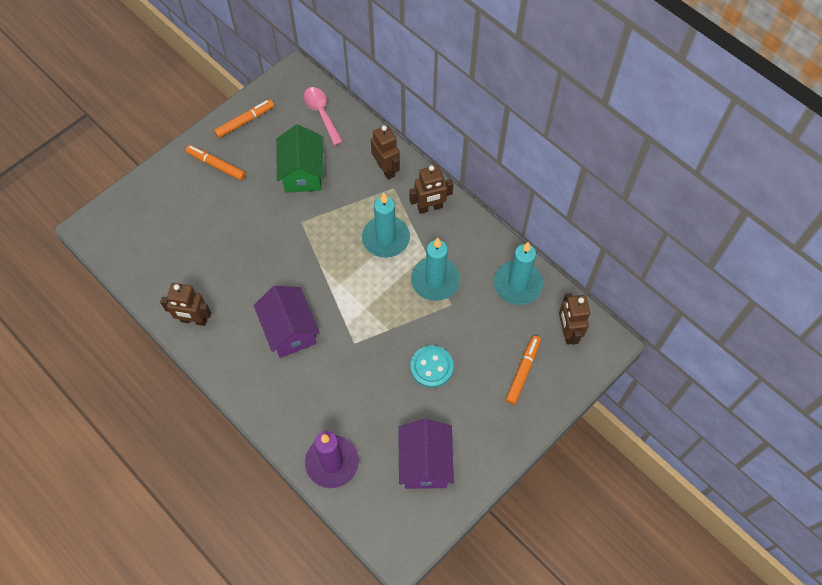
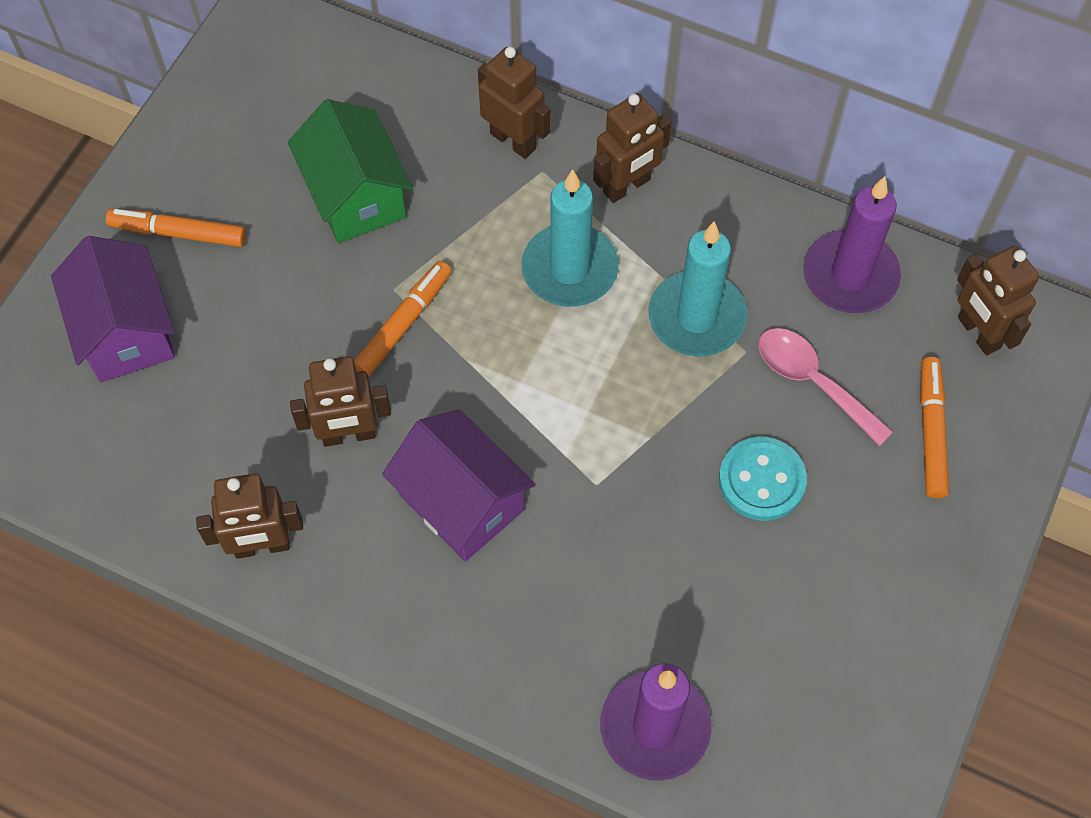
camera: 20 degrees left, 0 degrees up
orange marker [214,99,274,138] -> orange marker moved to [354,261,452,377]
pink spoon [304,87,343,146] -> pink spoon moved to [758,328,894,446]
purple house [398,419,454,489] -> purple house moved to [51,236,175,382]
turquoise candle [494,242,543,305] -> purple candle [803,177,901,313]
none -> brown robot [290,356,391,447]

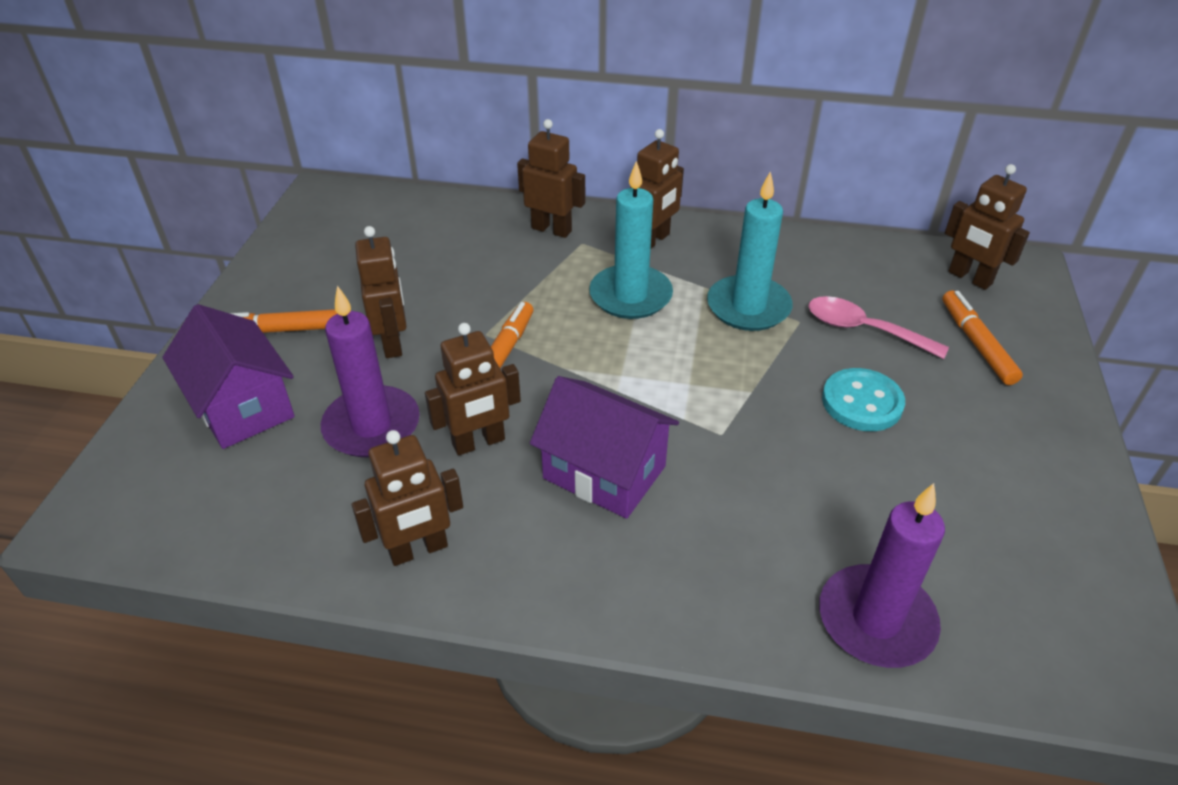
camera: 15 degrees left, 20 degrees down
green house [288,99,413,243] -> none
purple candle [803,177,901,313] -> purple candle moved to [321,286,420,457]
none -> brown robot [355,226,407,358]

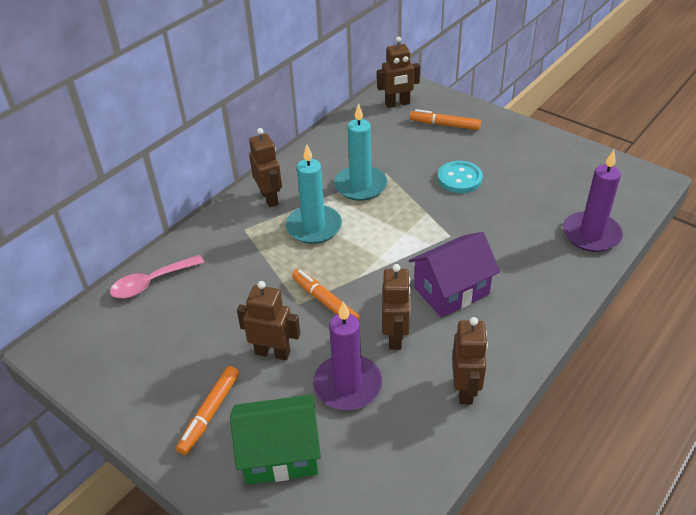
camera: 60 degrees left, 0 degrees up
purple house [162,304,295,449] -> green house [230,395,321,485]
brown robot [517,119,585,238] -> none
pink spoon [808,296,949,359] -> pink spoon moved to [110,255,204,298]

